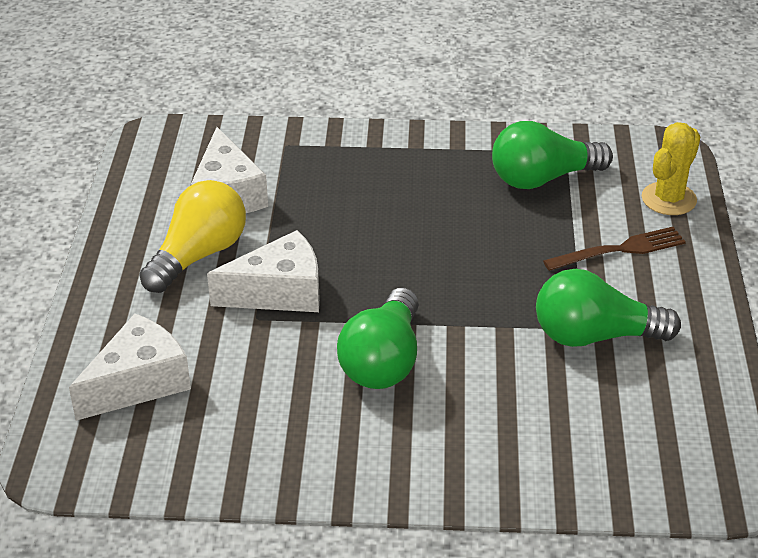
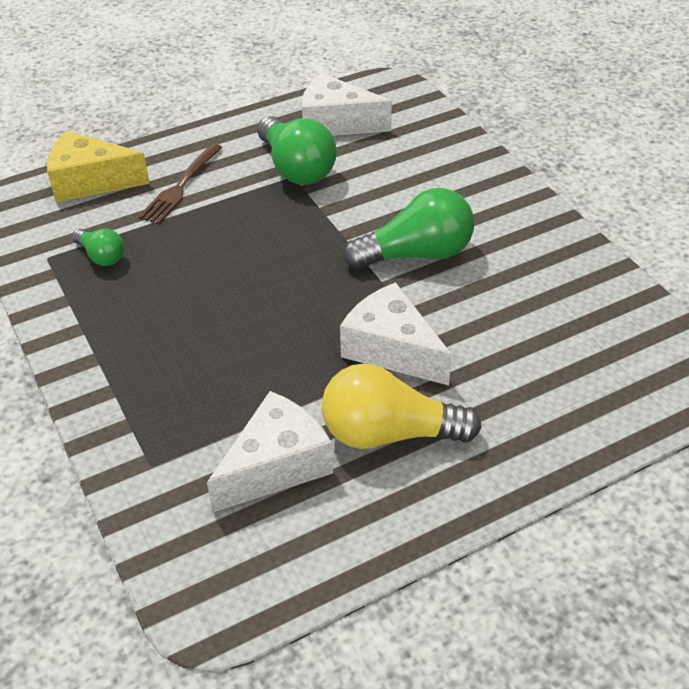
camera: 120 degrees left, 5 degrees up
white cheese [69,313,191,421] -> white cheese moved to [302,73,392,136]
green light bulb [492,121,613,189] -> green light bulb [72,229,124,266], size x0.53
brown fork [543,227,686,271] -> brown fork turned 105 degrees counterclockwise [138,144,223,224]
yellow cactus [642,122,701,215] -> yellow cheese [47,131,150,202]

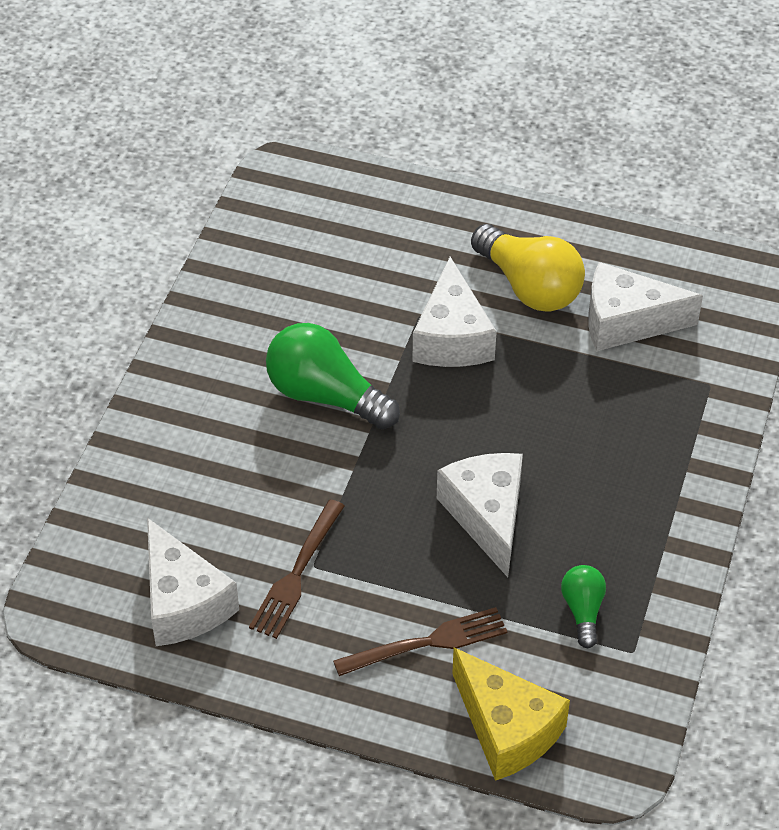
camera: 135 degrees left, 5 degrees up
green light bulb [257,116,337,184] -> brown fork [249,499,345,639]
none -> white cheese [437,453,523,577]

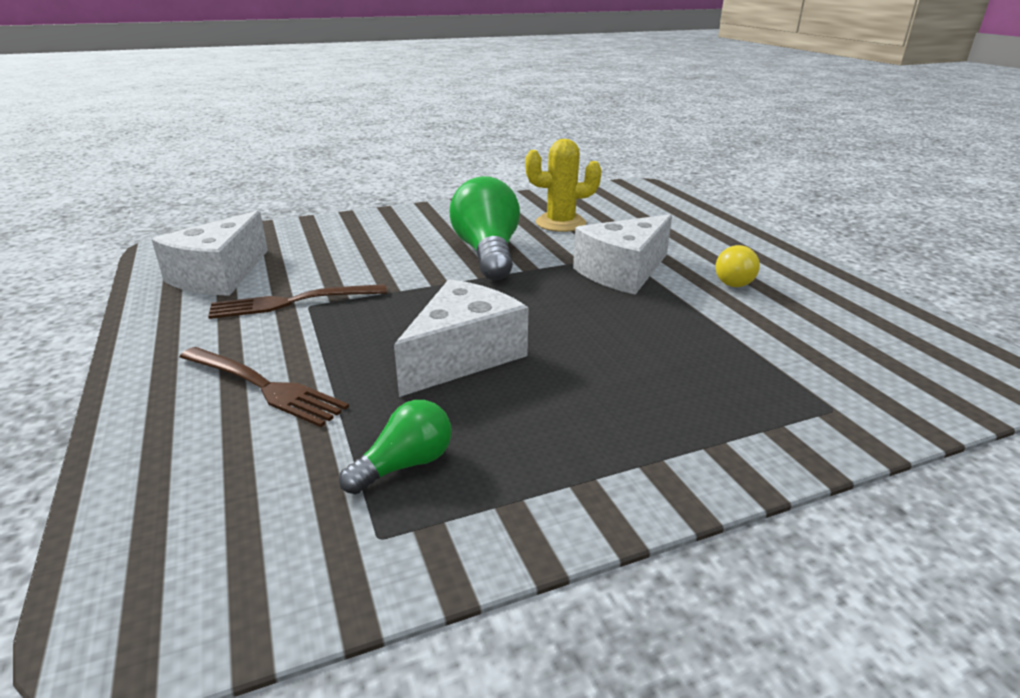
camera: 50 degrees right, 20 degrees down
yellow cheese [452,648,570,781] -> none
yellow light bulb [471,224,585,311] -> yellow light bulb [715,245,760,287], size x0.53
white cheese [588,262,703,351] -> none
none -> yellow cactus [525,139,602,232]

